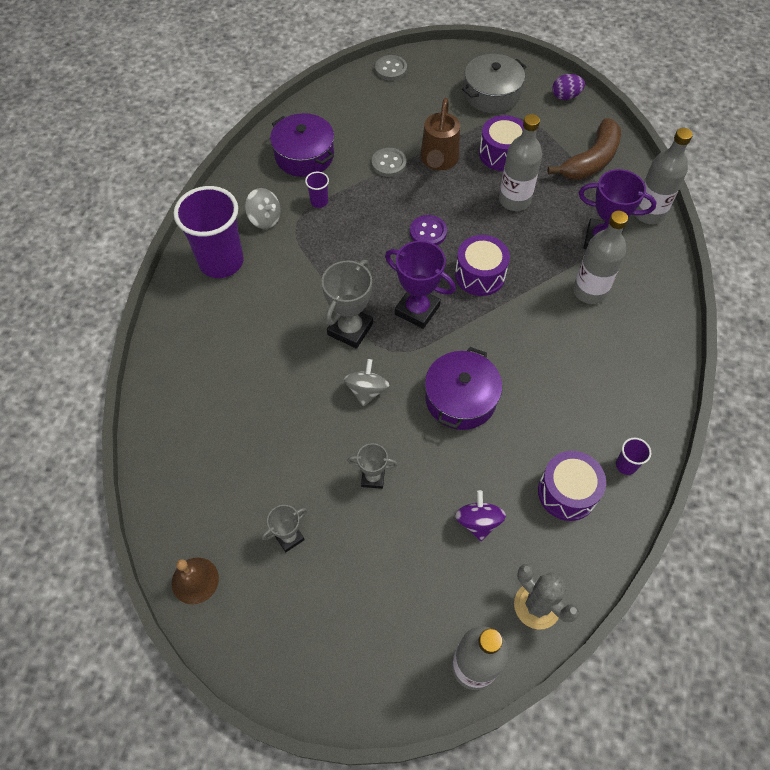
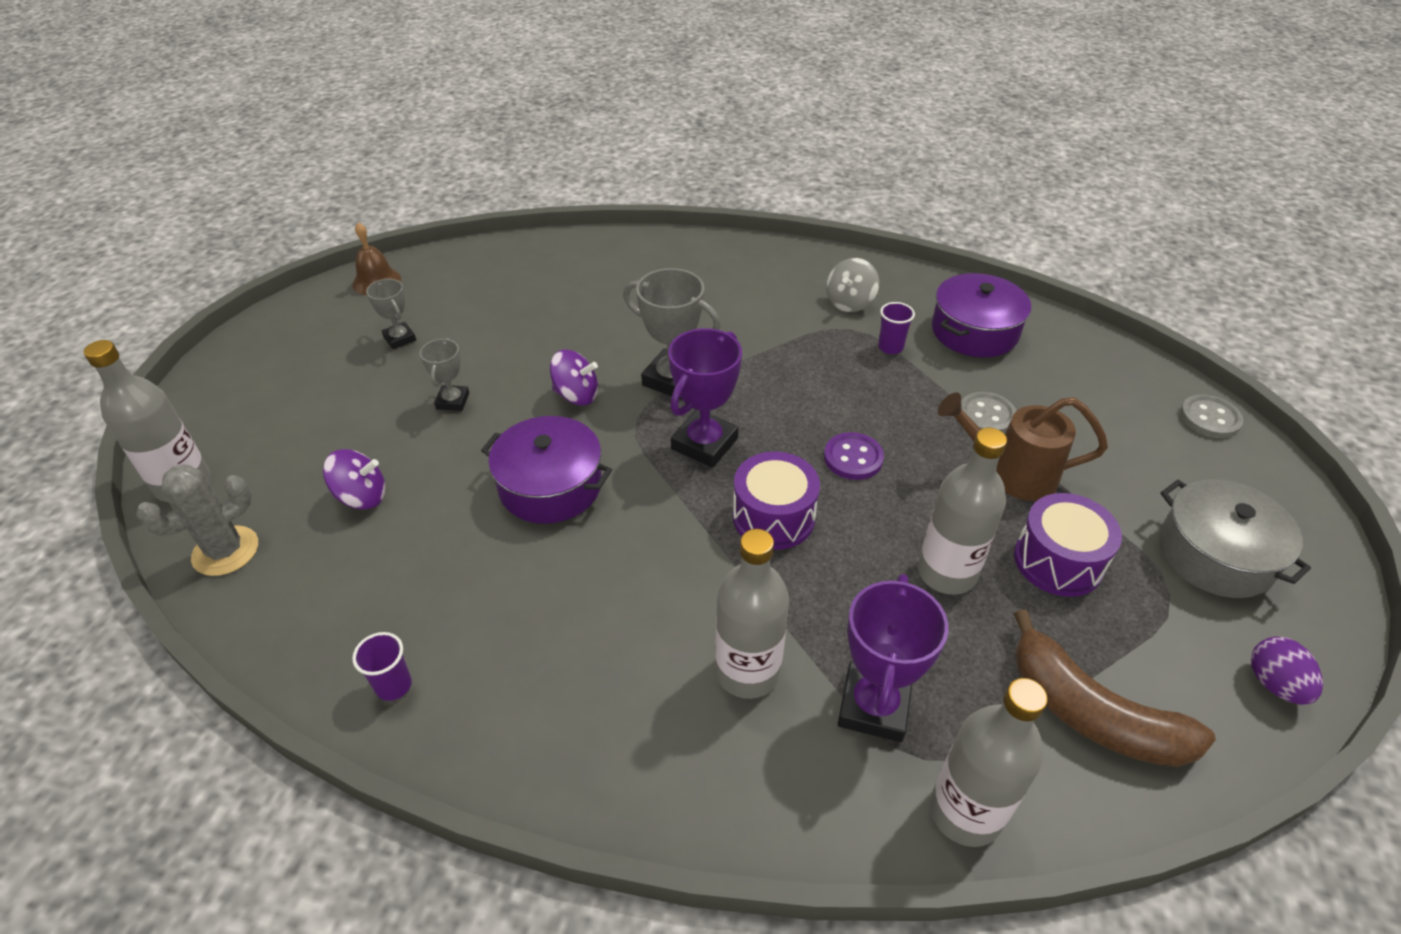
camera: 90 degrees right, 15 degrees down
purple cup [174,186,244,278] -> none
grey spinning top [344,359,389,406] -> purple spinning top [550,350,598,405]
purple drum [538,451,606,521] -> none

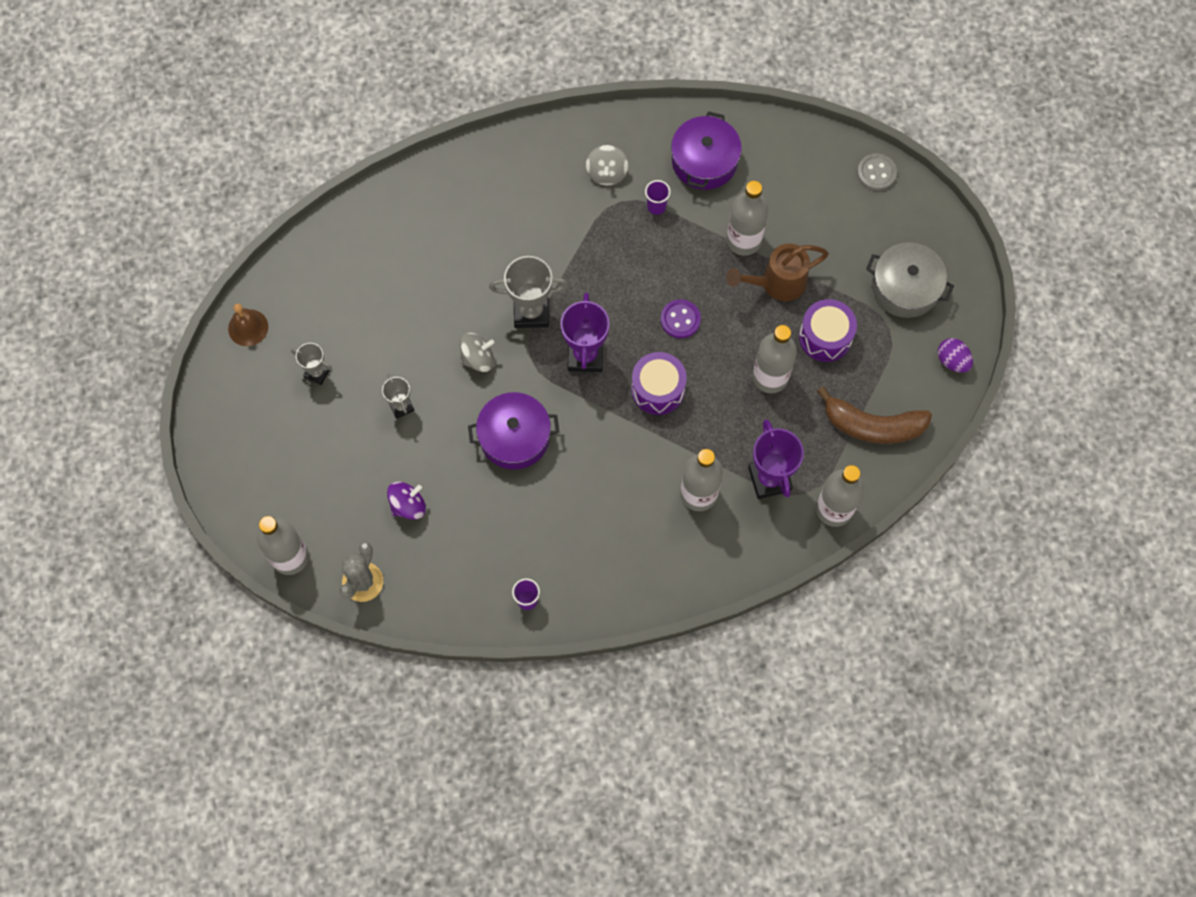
camera: 30 degrees left, 25 degrees up
purple spinning top [550,350,598,405] -> grey spinning top [460,333,494,372]
grey button [961,392,1016,433] -> grey bottle [727,181,768,256]

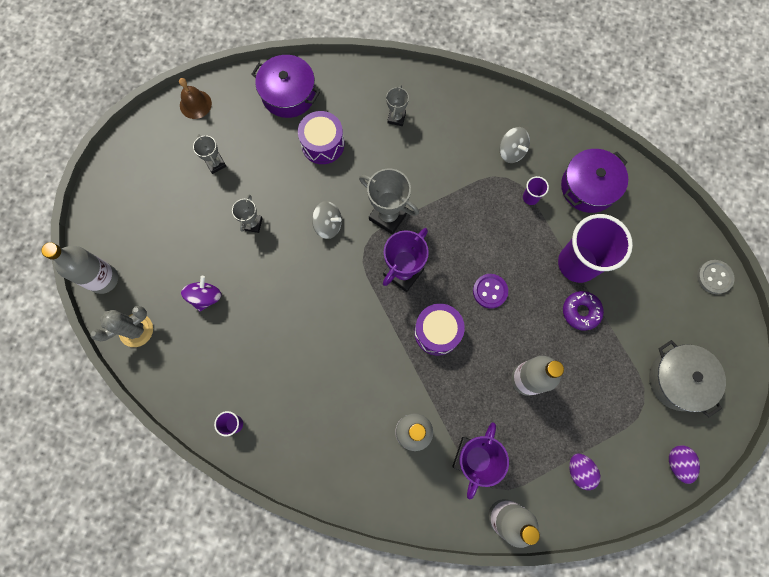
camera: 35 degrees right, 5 degrees up
purple spinning top [387,482,426,520] -> purple spinning top turned 75 degrees counterclockwise [181,276,221,312]
purple pot [468,392,559,470] -> purple pot moved to [252,55,320,118]
grey spinning top [586,145,628,186] -> grey spinning top turned 75 degrees counterclockwise [500,127,530,163]
brown watering can [726,244,829,301] -> purple donut [563,291,604,331]
grey bottle [727,181,768,256] -> purple cup [558,214,633,283]
purple drum [799,299,857,362] -> purple drum moved to [298,111,344,164]
brown banana [817,387,932,444] -> purple egg [569,454,601,490]
none -> grey trophy [386,85,409,126]

